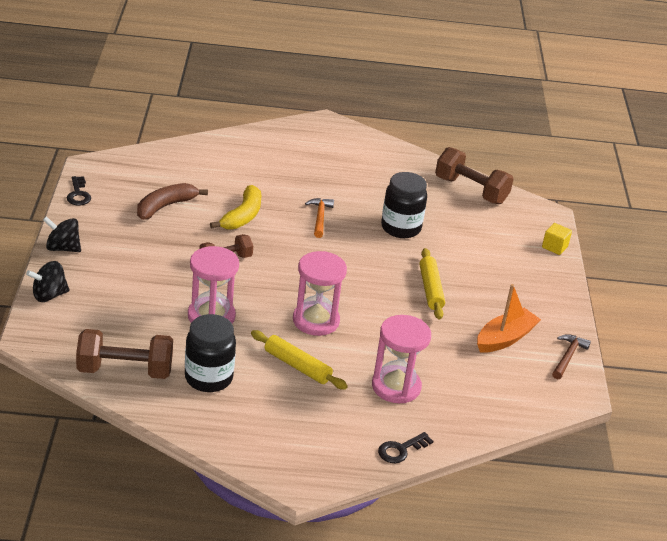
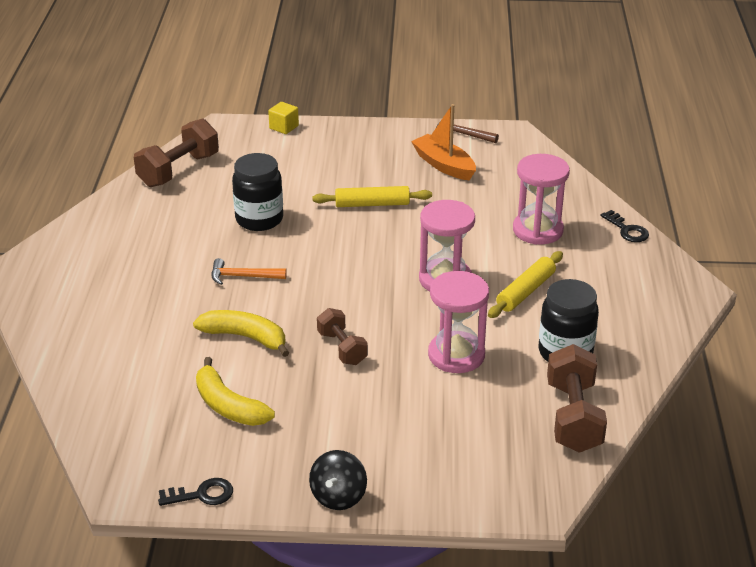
camera: 85 degrees left, 0 degrees up
black spinning top [26,261,70,302] -> none
brown banana [137,183,208,220] -> yellow banana [196,357,275,426]

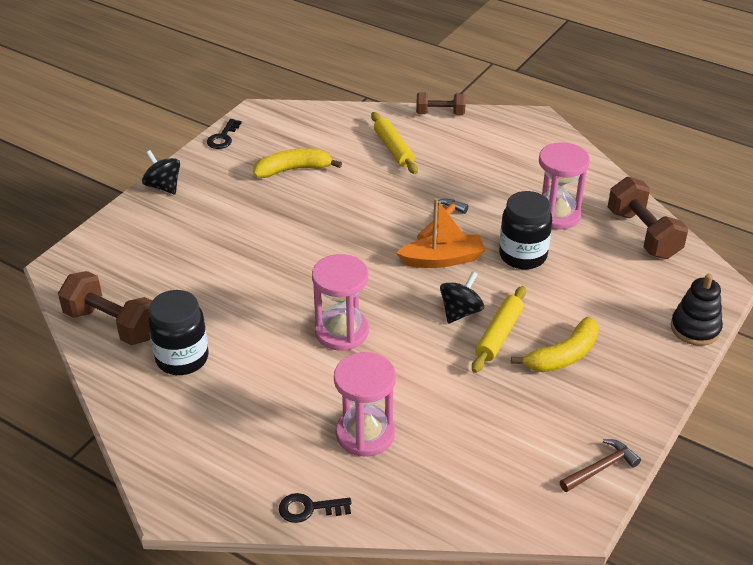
camera: 120 degrees right, 5 degrees up
yellow banana [193,310,289,357] -> yellow banana moved to [511,317,599,372]
yellow cube [268,102,299,134] -> black stacking toy [671,274,723,346]
brown dumbbell [317,308,368,365] -> brown dumbbell moved to [416,92,466,115]
orange boat [411,104,476,181] -> orange boat moved to [396,198,485,268]
pink hourglass [428,271,489,373] -> pink hourglass moved to [539,142,590,230]
yellow rolling pin [488,251,563,318] -> yellow rolling pin moved to [371,112,418,174]
none -> black spinning top [440,271,484,324]

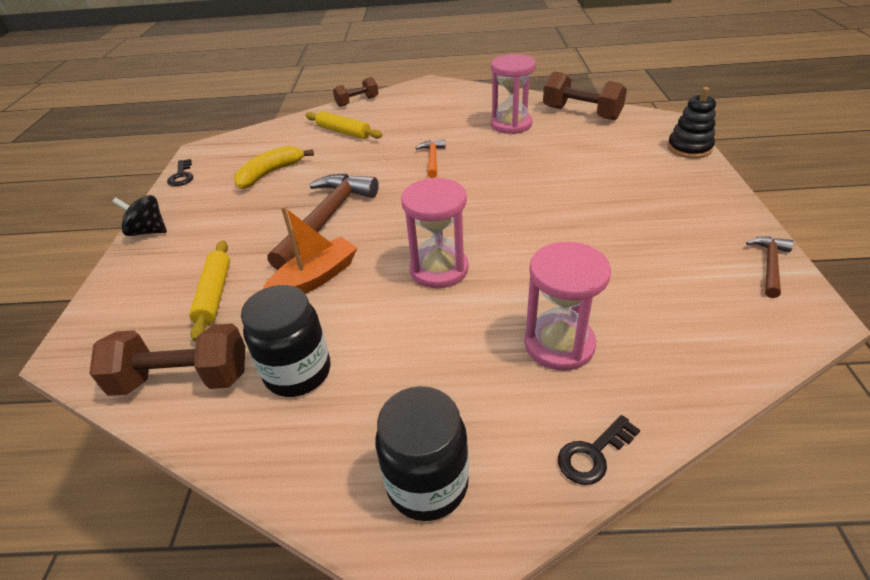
camera: 30 degrees left, 0 degrees up
orange boat [396,198,485,268] -> orange boat moved to [263,206,358,294]
black spinning top [440,271,484,324] -> none
yellow rolling pin [472,286,526,373] -> yellow rolling pin moved to [189,240,230,342]
black jar [499,191,552,269] -> black jar moved to [376,386,469,521]
yellow banana [511,317,599,372] -> none
none -> brown hammer [268,174,379,270]

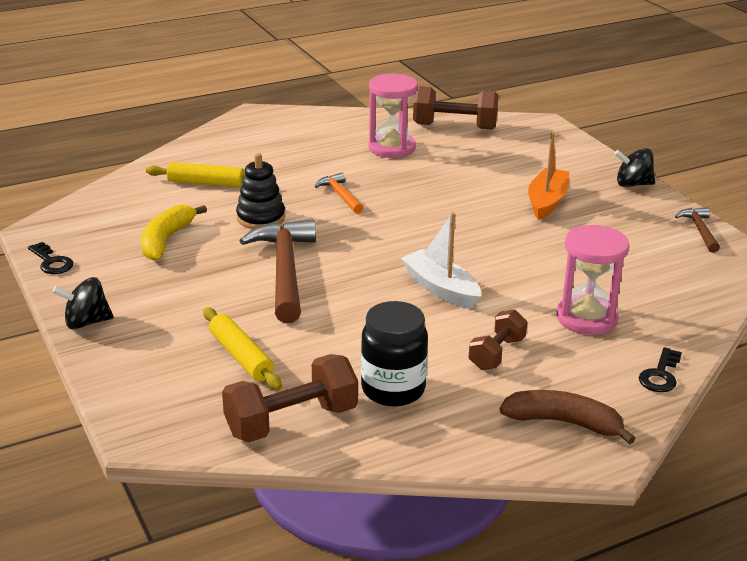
camera: 30 degrees left, 10 degrees down
orange boat [263,206,358,294] -> orange boat moved to [528,132,569,220]
brown dumbbell [333,77,378,107] -> brown dumbbell moved to [468,309,528,370]
black jar [376,386,469,521] -> brown banana [500,390,636,444]
pink hourglass [401,177,469,288] -> white boat [401,212,481,309]
black stacking toy [667,87,716,158] -> black stacking toy moved to [236,153,285,229]
none -> black spinning top [614,148,655,187]

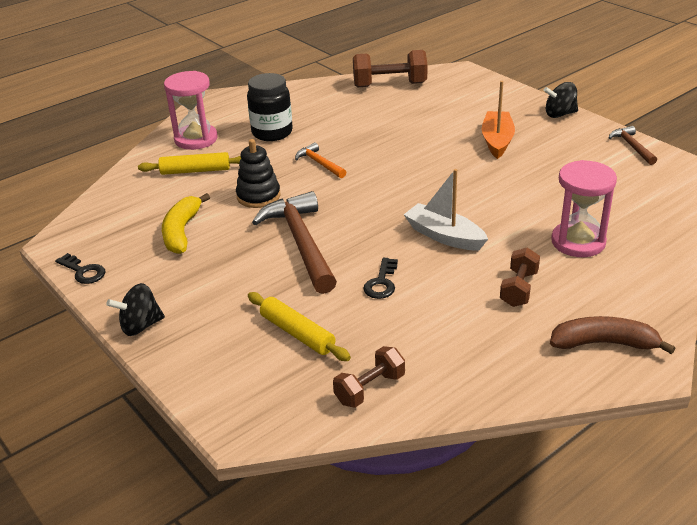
camera: 10 degrees left, 5 degrees up
brown dumbbell [222,354,358,442] -> brown dumbbell [333,346,405,408], size x0.62
black jar [361,301,428,406] -> black jar moved to [247,73,293,141]
pink hourglass [368,74,418,158] -> pink hourglass moved to [164,71,218,150]
black key [639,347,682,392] -> black key moved to [363,258,398,299]

